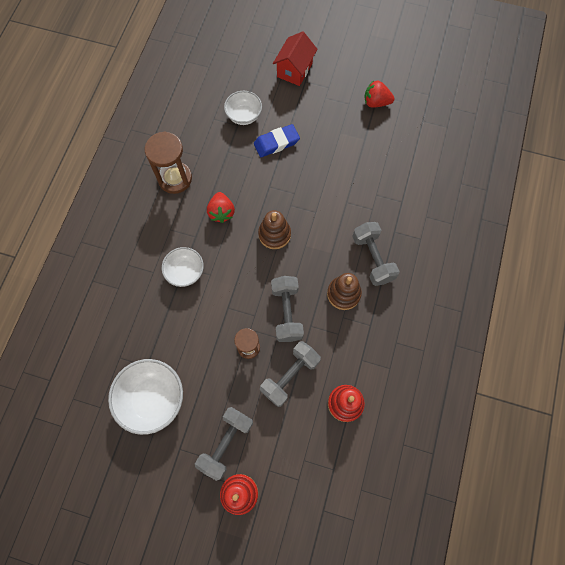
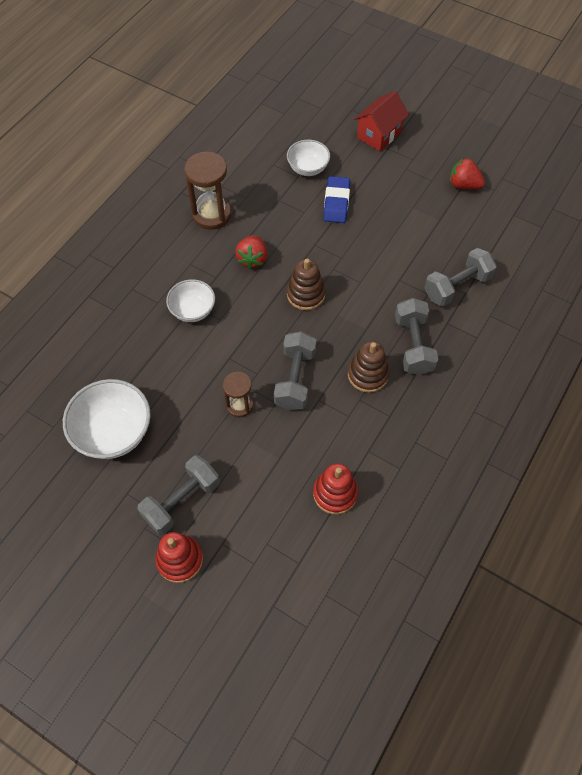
camera: 15 degrees right, 10 degrees down
blue eraser [254,124,300,157] -> blue eraser turned 75 degrees counterclockwise [323,176,350,223]
grey dumbbell [260,341,321,407] -> grey dumbbell moved to [424,248,497,307]

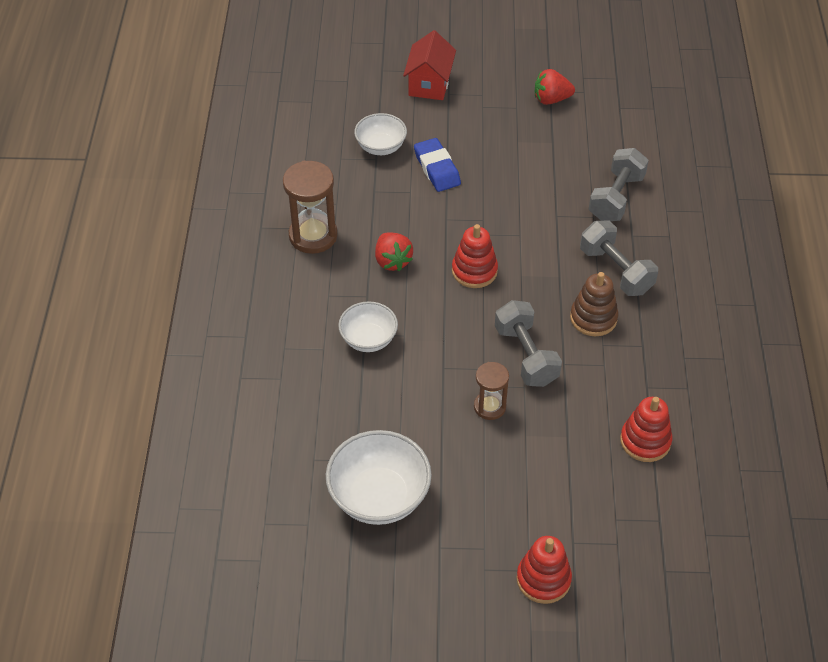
camera: 30 degrees left, 10 degrees down
grey dumbbell [137,455,220,535] -> none
brown stacking toy [287,259,326,310] -> red stacking toy [452,224,498,288]

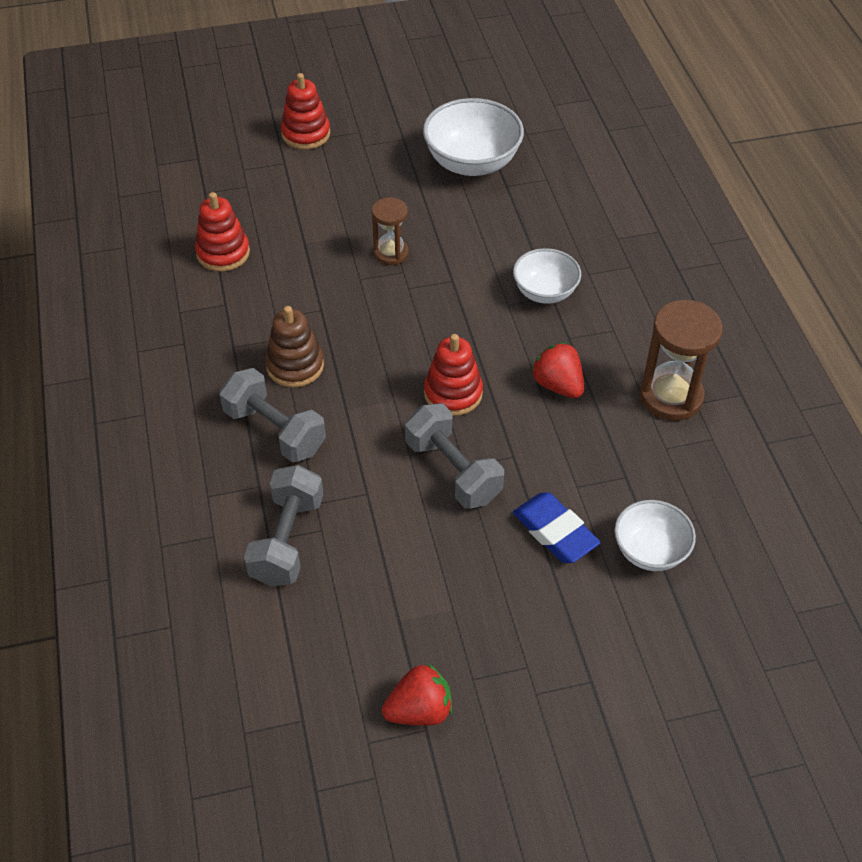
camera: 165 degrees right, 0 degrees up
red house [403,30,456,100] -> none
grey dumbbell [495,300,562,387] -> grey dumbbell moved to [405,404,504,509]

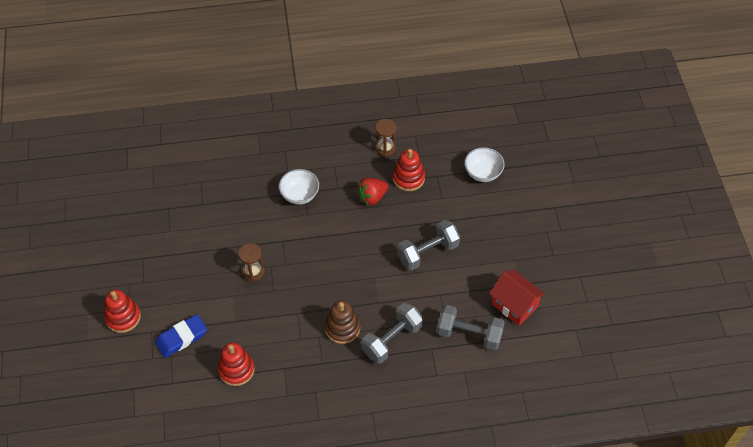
camera: 85 degrees left, 5 degrees up
red strawberry [382,664,452,726] -> none
white bowl [423,98,524,176] -> none
red stacking toy [424,334,483,416] -> red stacking toy moved to [393,149,425,191]
blue eraser [513,492,601,563] -> blue eraser moved to [155,314,207,358]
brown hourglass [640,300,723,421] -> brown hourglass [375,119,397,157], size x0.60
none -> red house [489,270,545,326]

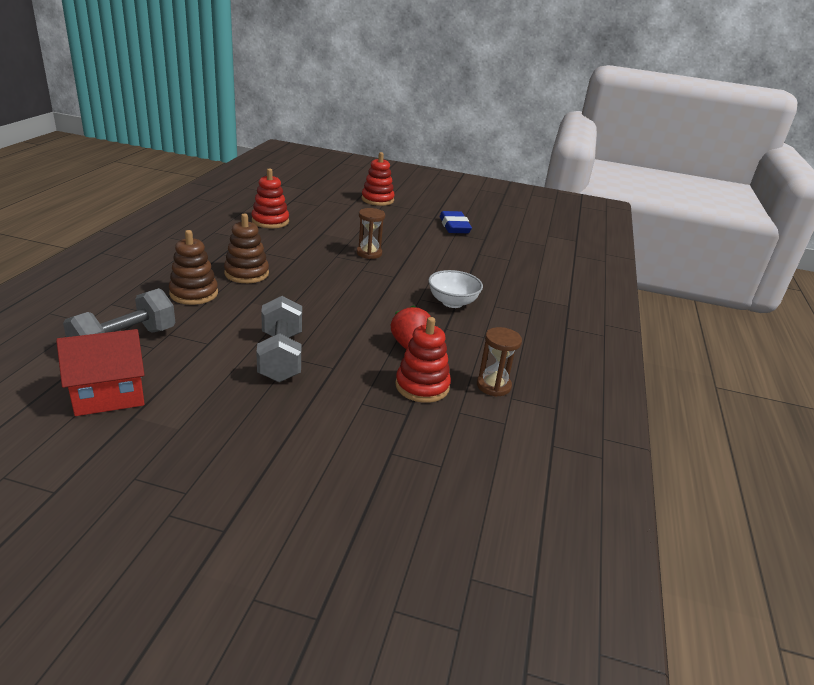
camera: 110 degrees right, 25 degrees down
blue eraser [155,314,207,358] -> blue eraser moved to [440,211,472,233]
grey dumbbell [361,303,423,364] -> brown stacking toy [169,230,218,305]
white bowl [465,147,505,182] -> none

